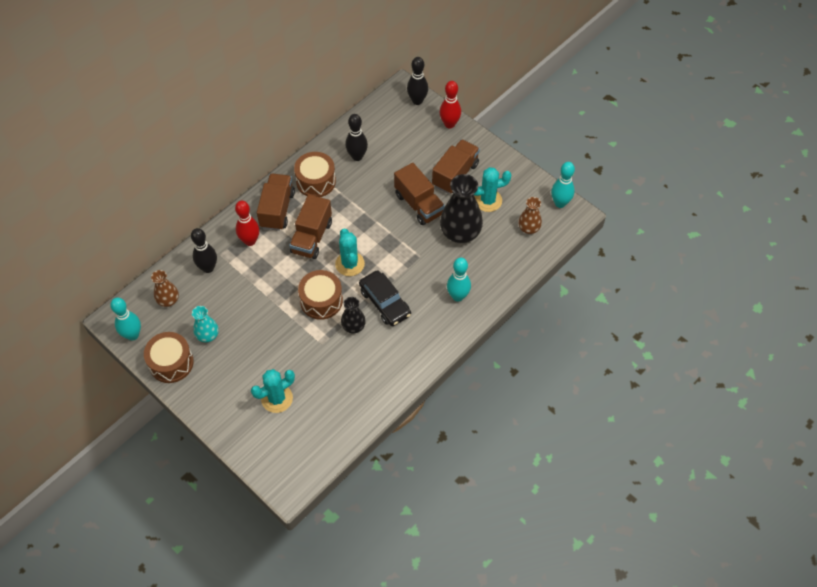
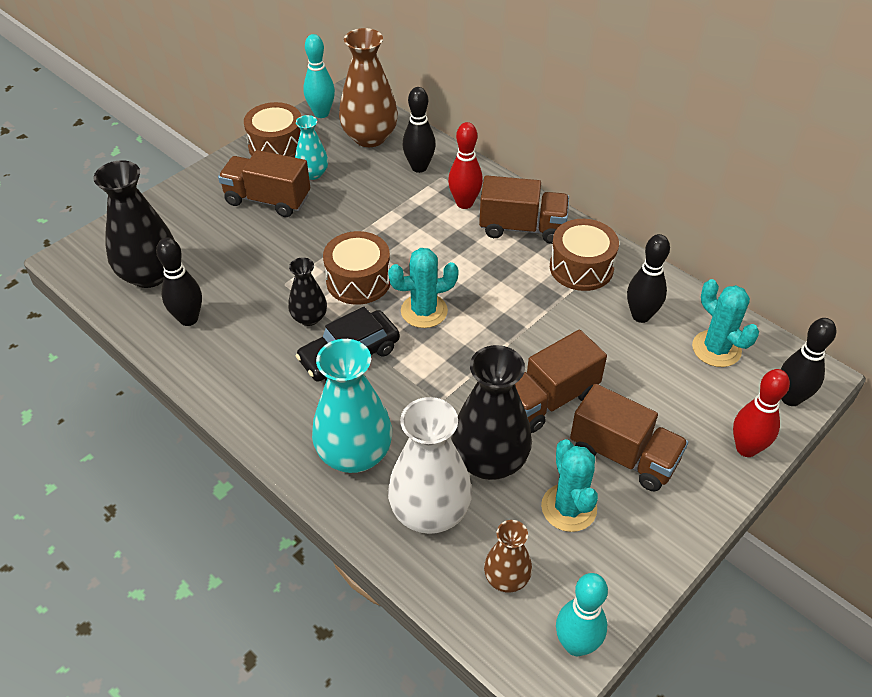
camera: 90 degrees right, 10 degrees down
brown vase [151,270,179,307] -> brown vase [339,28,398,147], size x1.82
turquoise cactus [251,369,295,413] -> turquoise cactus moved to [692,279,759,367]
brown truck [289,195,332,259] -> brown truck moved to [218,150,310,217]
turquoise bowling pin [447,258,471,302] -> turquoise vase [312,339,392,473]
none -> black vase [93,160,175,288]
none -> black bowling pin [156,238,202,326]
none -> white vase [388,397,472,534]

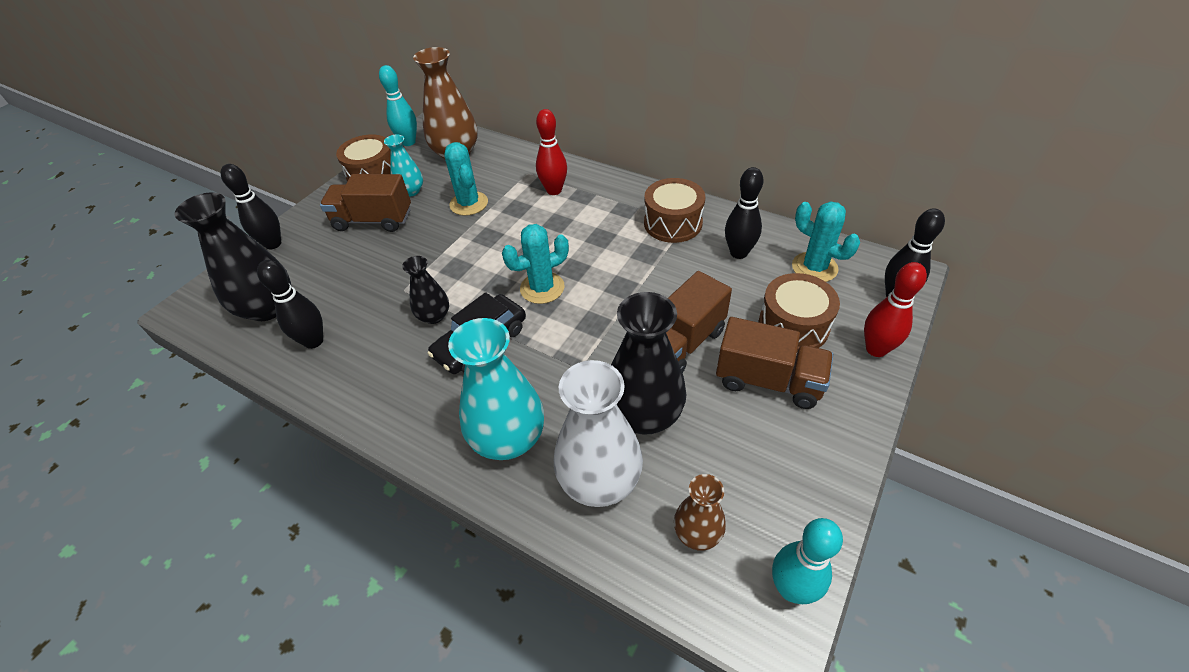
camera: 10 degrees left, 0 degrees up
brown drum [323,231,390,305] -> brown drum moved to [759,273,840,352]
black bowling pin [403,87,436,173] -> black bowling pin moved to [221,164,281,249]
brown truck [479,175,569,244] -> none
turquoise cactus [541,439,598,532] -> turquoise cactus moved to [444,142,488,216]

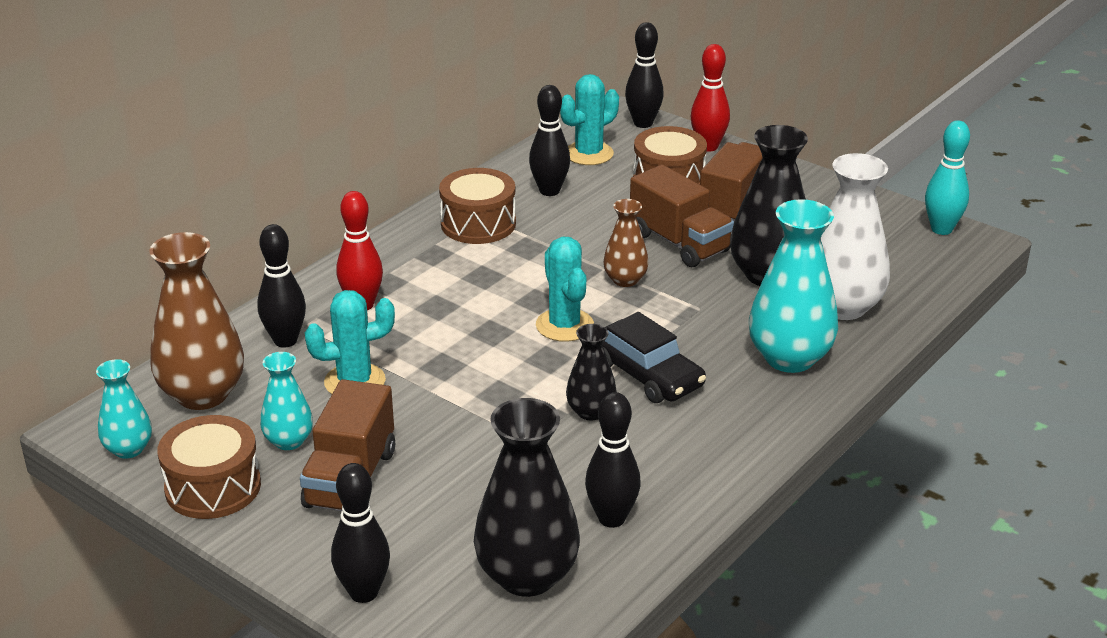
camera: 85 degrees left, 15 degrees down
turquoise bowling pin [379,65,417,146] -> turquoise vase [96,359,152,459]
brown vase [674,474,726,551] -> brown vase moved to [603,199,649,287]
none -> black bowling pin [257,224,306,348]

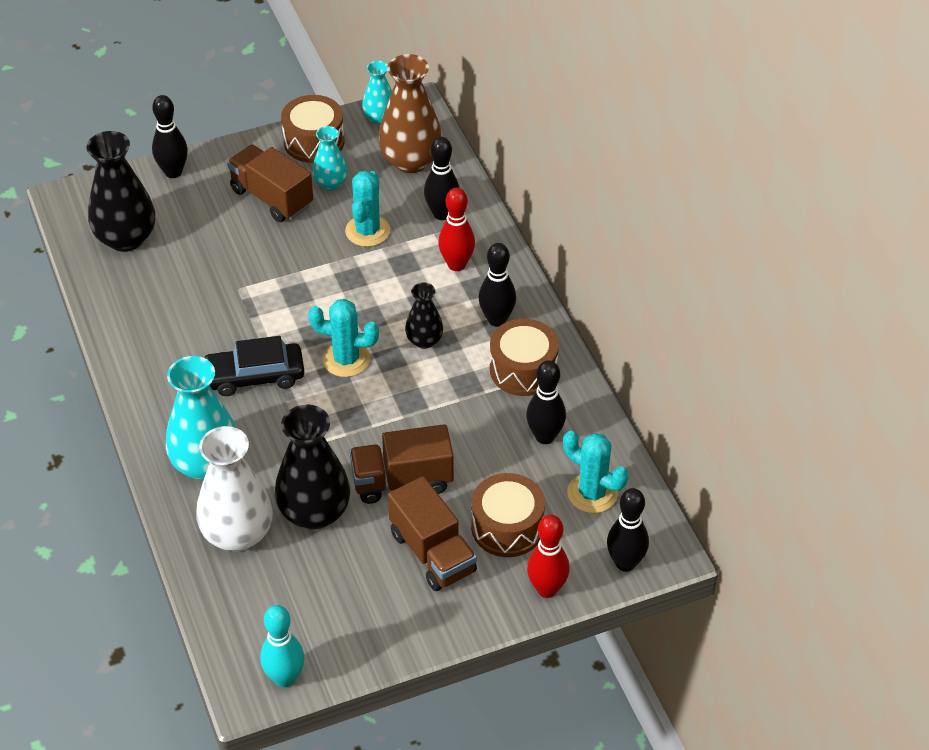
camera: 120 degrees right, 15 degrees up
turquoise cactus [560,74,619,165] -> turquoise cactus turned 45 degrees counterclockwise [563,431,628,513]
black vase [566,324,617,420] -> black vase moved to [405,283,443,349]
black bowling pin [585,392,641,528] -> black bowling pin moved to [479,243,516,327]
brown vase [603,199,649,287] -> none

